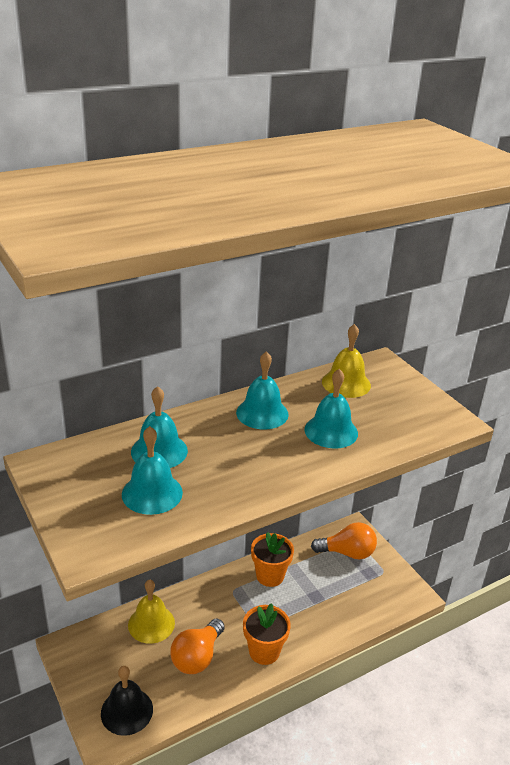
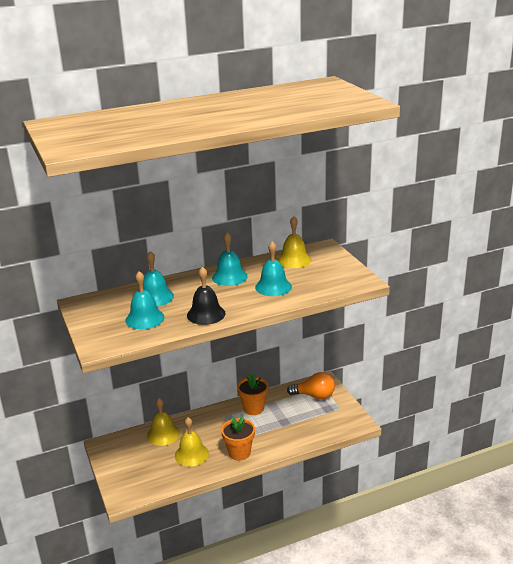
camera: 10 degrees right, 5 degrees down
black bell [101,666,153,736] -> black bell moved to [187,267,226,325]
orange light bulb [170,619,225,674] -> yellow bell [175,417,209,467]

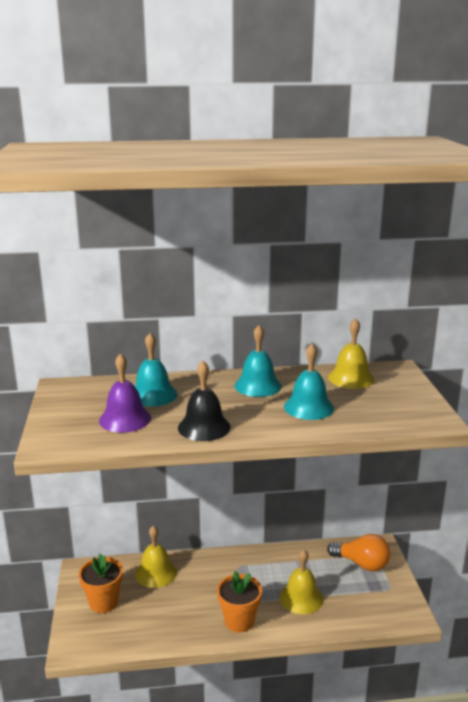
camera: 15 degrees right, 5 degrees down
turquoise bell [125,271,164,329] -> purple bell [99,353,151,433]
yellow bell [175,417,209,467] -> yellow bell moved to [280,549,323,614]
orange flower pot [237,374,268,415] -> orange flower pot moved to [78,554,123,613]

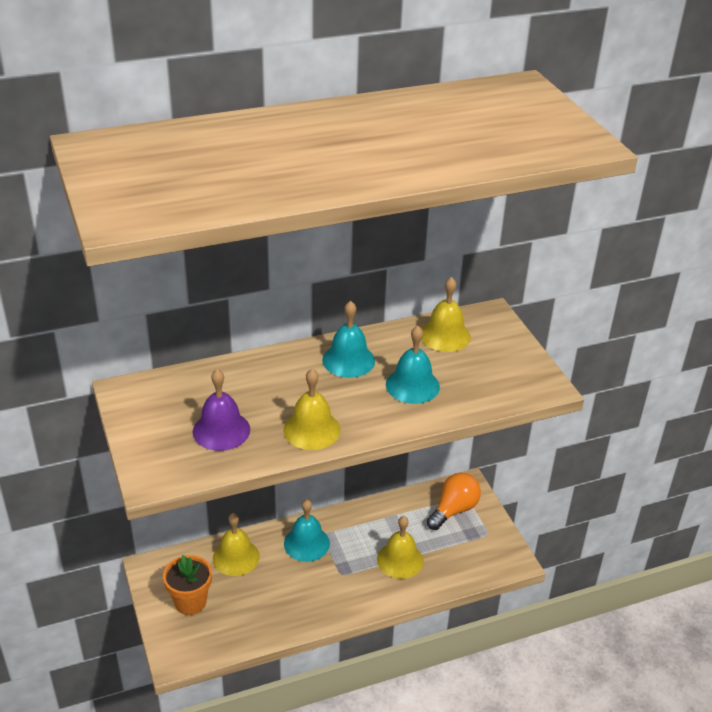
camera: 15 degrees left, 15 degrees up
turquoise bell [135,333,178,407] -> turquoise bell moved to [284,499,330,562]
black bell [178,361,231,441] -> yellow bell [283,369,341,450]
orange flower pot [217,571,262,633] -> none
orange light bulb [327,534,390,571] -> orange light bulb turned 60 degrees counterclockwise [427,473,481,530]

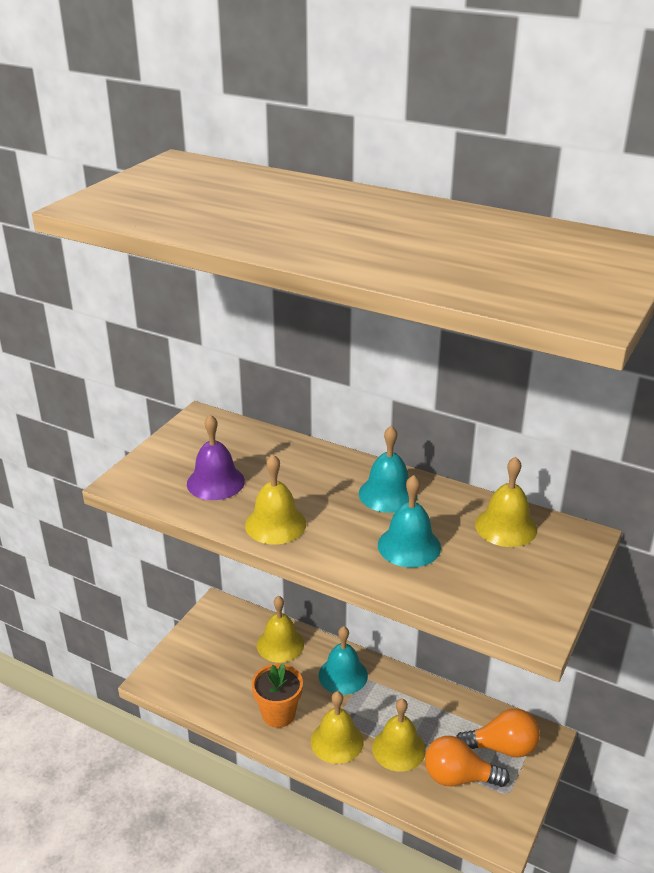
camera: 50 degrees right, 5 degrees down
orange flower pot [163,555,212,615] -> orange flower pot moved to [252,663,303,728]
none -> yellow bell [311,691,364,764]
none -> orange light bulb [425,736,510,787]

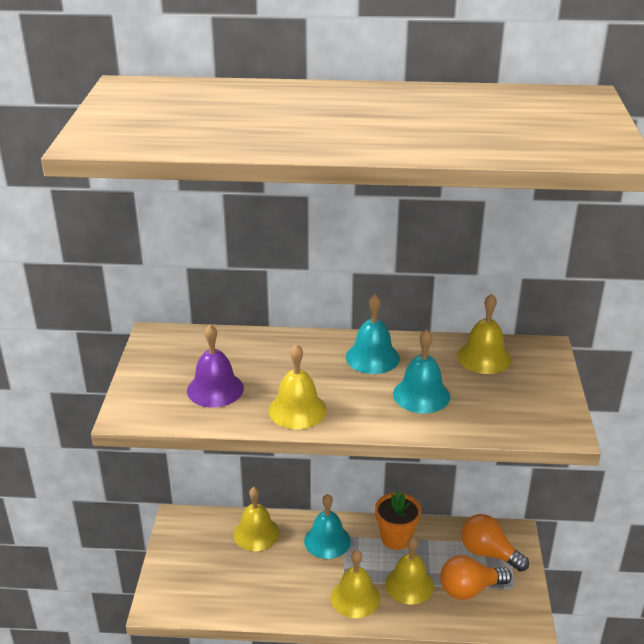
camera: 25 degrees left, 0 degrees up
orange flower pot [252,663,303,728] -> orange flower pot moved to [375,490,421,550]
orange light bulb [456,708,540,758] -> orange light bulb turned 120 degrees counterclockwise [461,514,529,572]

